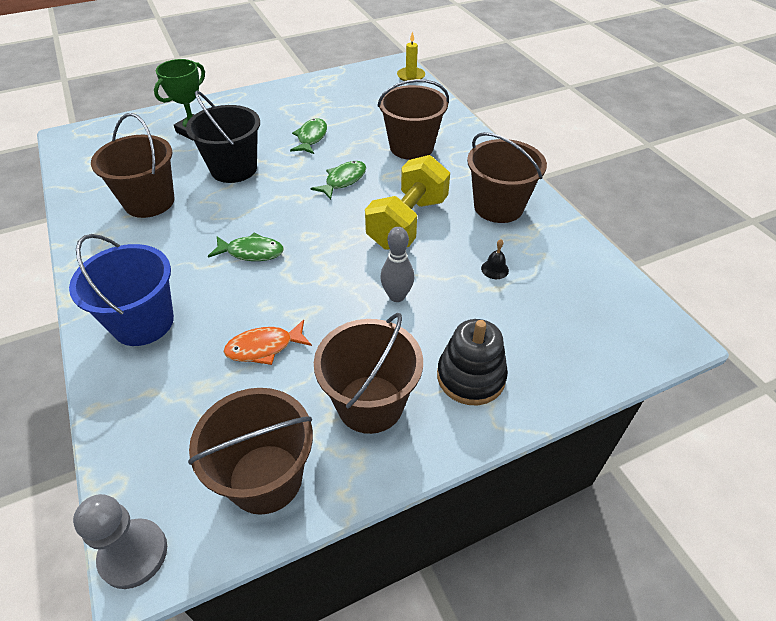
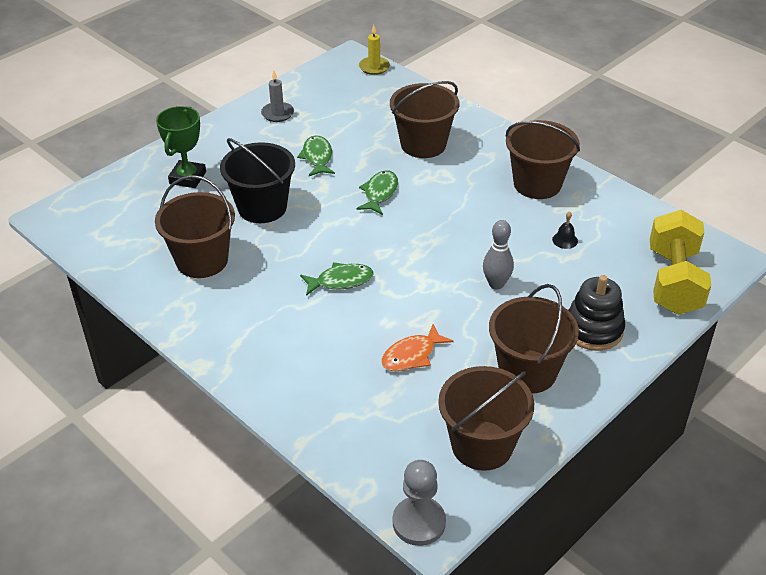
camera: 20 degrees left, 5 degrees down
blue bucket [69,234,174,346] -> none
yellow dumbbell [365,155,450,250] -> yellow dumbbell moved to [650,210,711,315]
none -> grey candle [261,70,294,122]

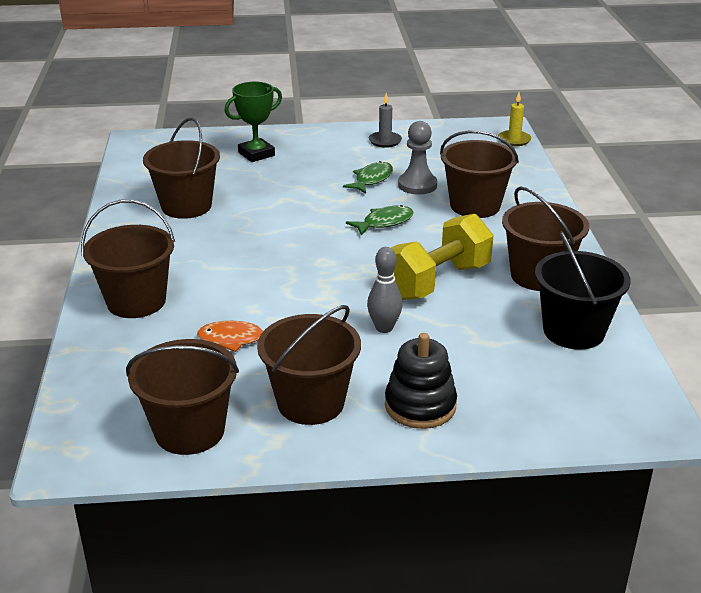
camera: 40 degrees right, 10 degrees down
black bucket [220,138,295,223] -> black bucket moved to [535,231,631,350]
green fish [300,262,373,296] -> none
grey pawn [393,460,446,546] -> grey pawn moved to [398,121,437,195]
black bell [552,211,578,249] -> none
yellow dumbbell [650,210,711,315] -> yellow dumbbell moved to [391,214,494,300]
none -> brown bucket [81,200,175,318]

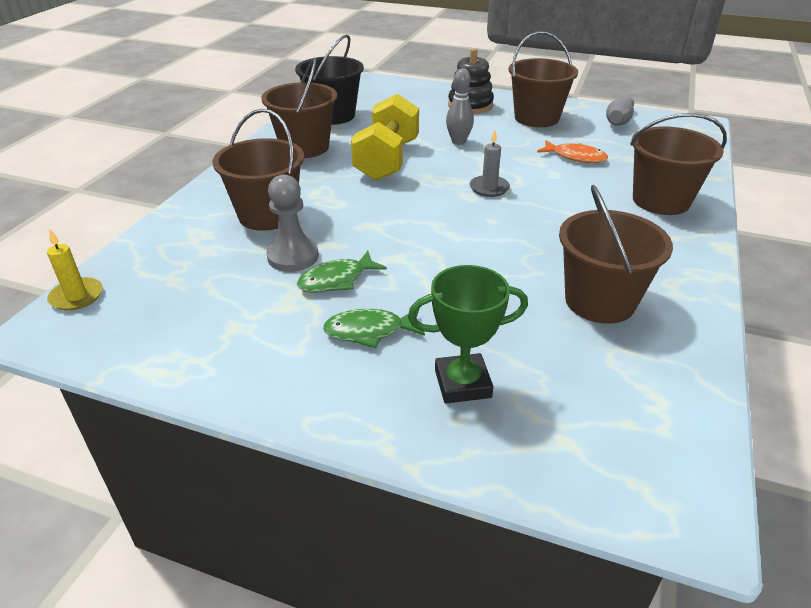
camera: 155 degrees left, 5 degrees up
brown bucket [126,339,239,455] -> grey bowling pin [606,96,634,126]
green fish [346,205,414,236] -> green fish moved to [323,309,425,348]
grey candle [369,93,402,148] -> grey candle moved to [470,129,510,197]
yellow dumbbell [391,214,494,300] -> yellow dumbbell turned 60 degrees counterclockwise [351,94,419,181]

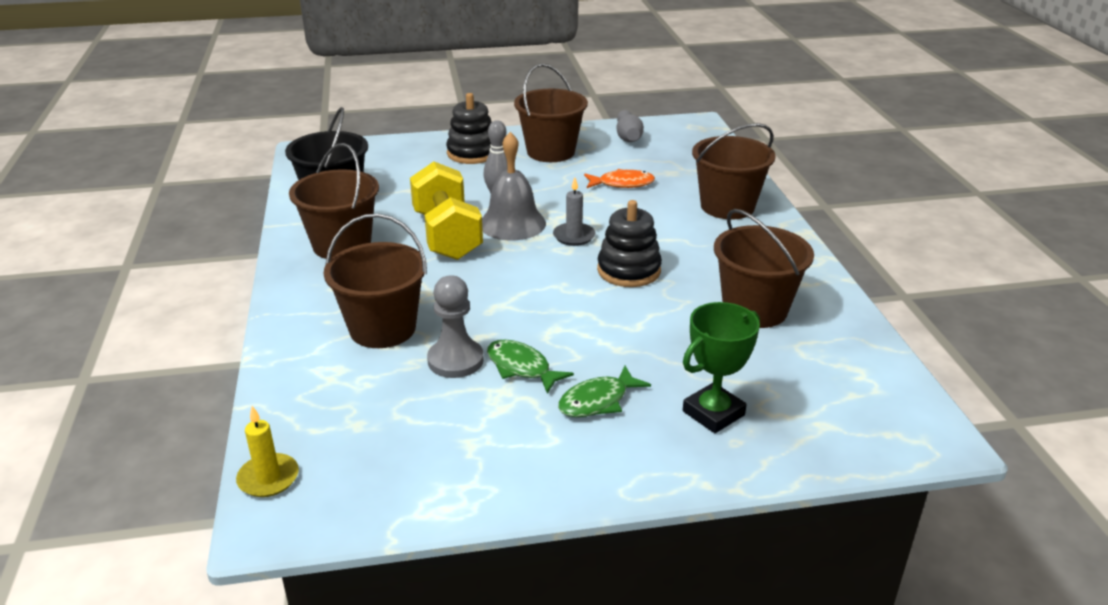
camera: 30 degrees left, 5 degrees down
green fish [297,251,387,293] -> green fish turned 105 degrees clockwise [487,339,574,394]
none -> grey bell [482,132,546,240]
none -> black stacking toy [597,200,662,287]

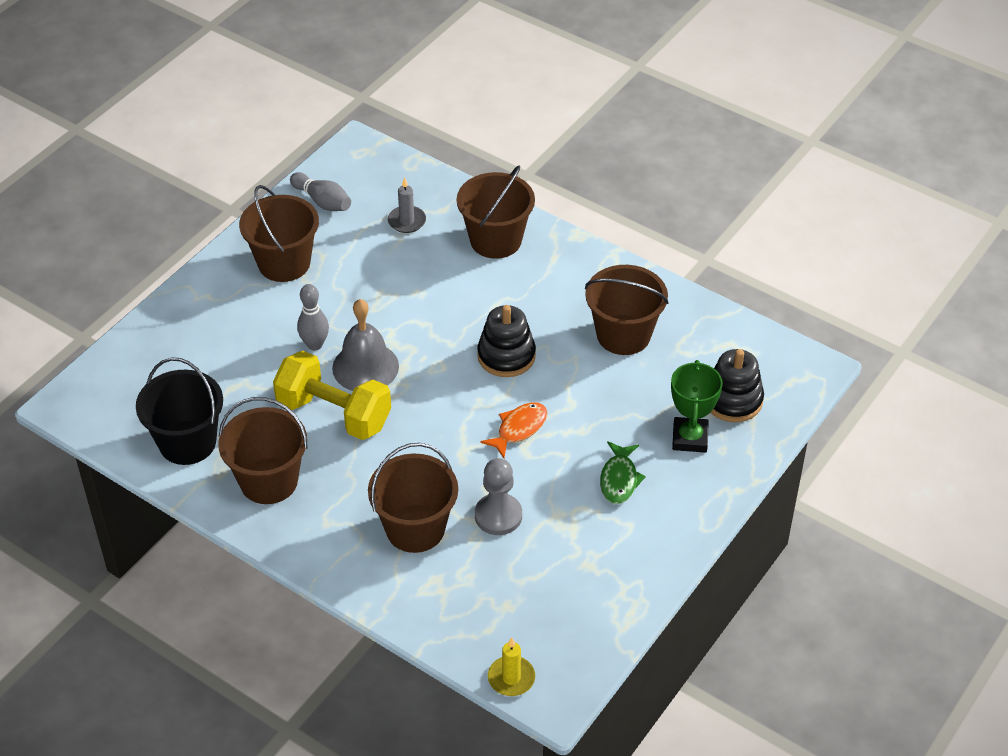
camera: 45 degrees left, 15 degrees up
black stacking toy [446,93,492,164] -> black stacking toy moved to [710,349,764,422]
green fish [487,339,574,394] -> none
grey candle [553,178,595,246] -> grey candle moved to [388,177,426,233]
orange fish [584,169,655,188] -> orange fish moved to [480,402,547,458]

